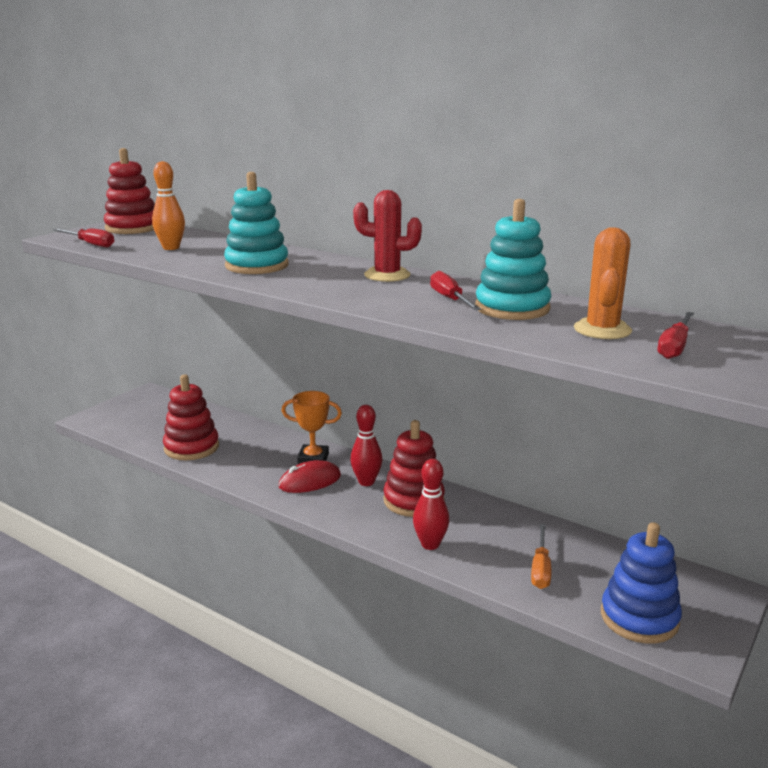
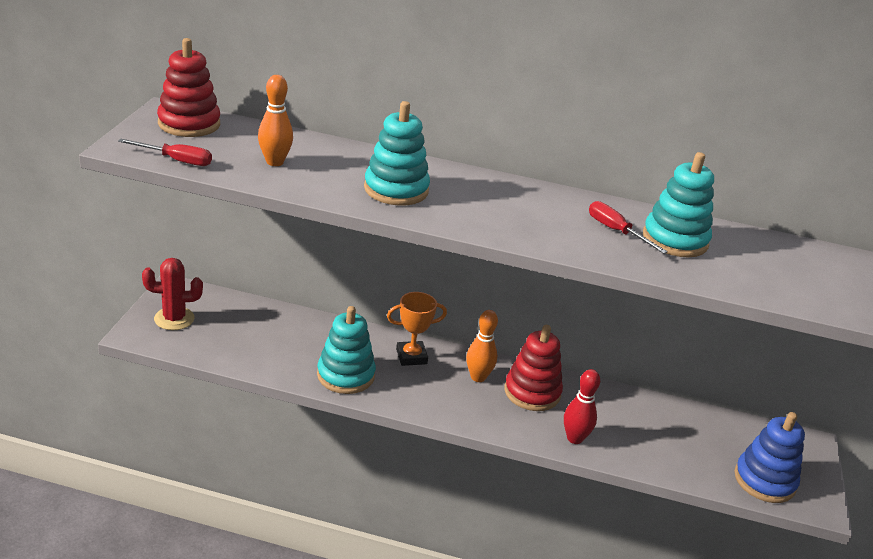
camera: 25 degrees left, 10 degrees up
red stacking toy [163,375,219,460] -> none
red mouse [278,460,341,493] -> none
red bowling pin [350,405,382,486] -> orange bowling pin [466,310,498,382]
red cactus [353,190,422,282] -> red cactus moved to [142,258,203,330]
orange screwdriver [531,524,551,589] -> none
orange cactus [574,227,632,339] -> none
red screwdriver [657,312,694,359] -> none
none -> turquoise stacking toy [317,306,376,394]

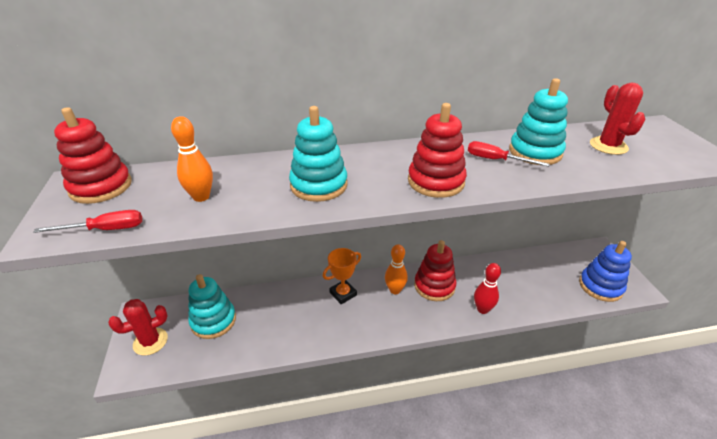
camera: 20 degrees left, 5 degrees up
turquoise stacking toy [317,306,376,394] -> turquoise stacking toy moved to [188,274,236,339]
none -> red stacking toy [408,103,467,198]
none -> red cactus [590,82,645,155]

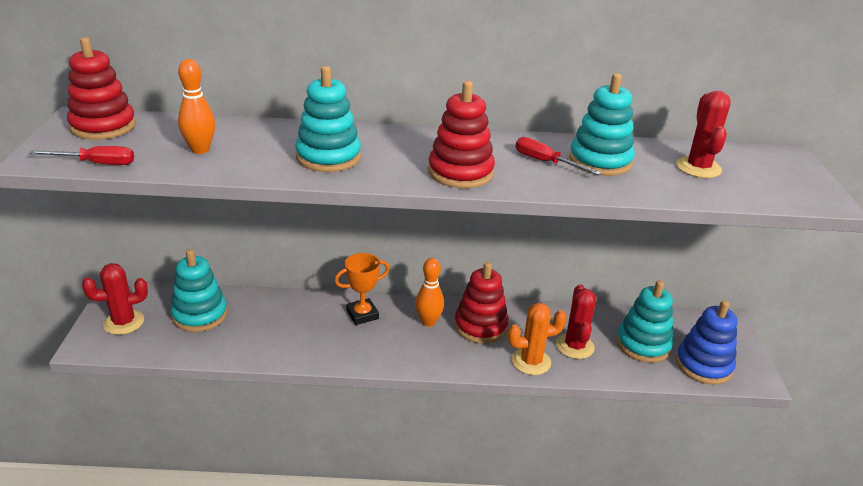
camera: 10 degrees right, 5 degrees down
red bowling pin [474,263,501,314] -> orange cactus [508,303,567,375]
none -> red cactus [556,284,597,359]
none -> turquoise stacking toy [616,280,673,363]

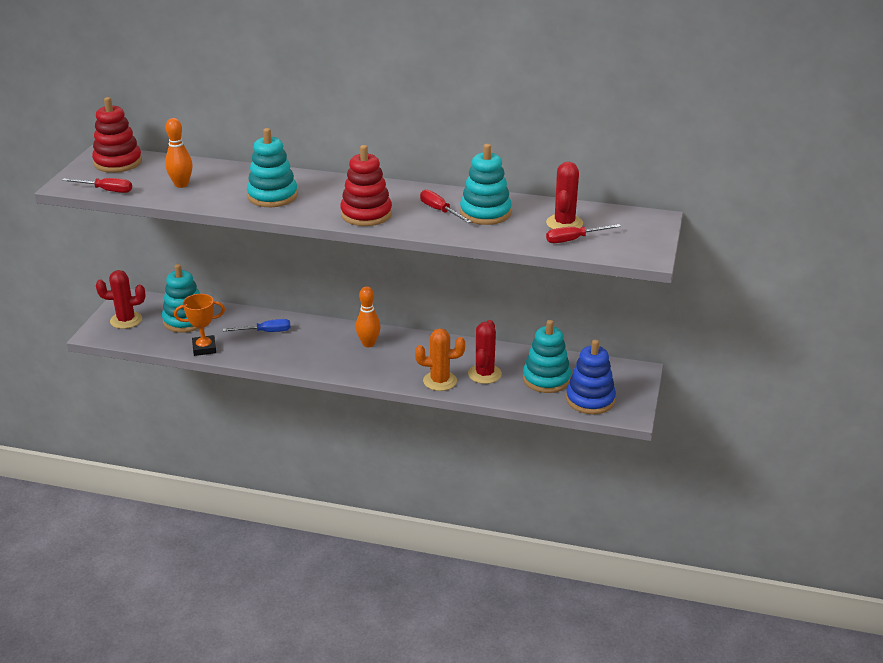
camera: 15 degrees right, 0 degrees up
orange trophy [334,253,390,325] -> orange trophy moved to [174,294,225,356]
red stacking toy [454,262,509,344] -> none
none -> blue screwdriver [223,319,291,332]
none -> red screwdriver [546,224,621,243]

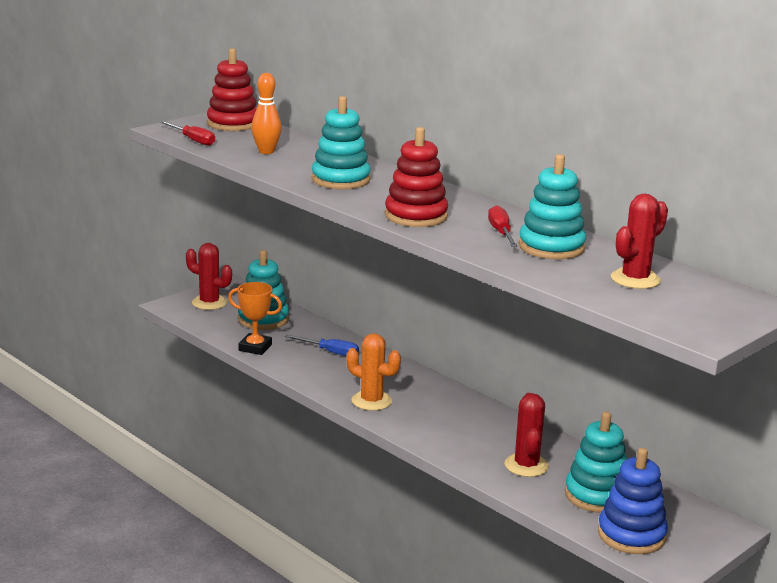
camera: 30 degrees right, 10 degrees down
orange bowling pin [356,286,381,347] -> none
orange cactus [415,328,465,391] -> orange cactus moved to [346,333,401,411]
red cactus [468,320,502,384] -> red cactus turned 45 degrees counterclockwise [505,393,549,477]
red screwdriver [546,224,621,243] -> none

